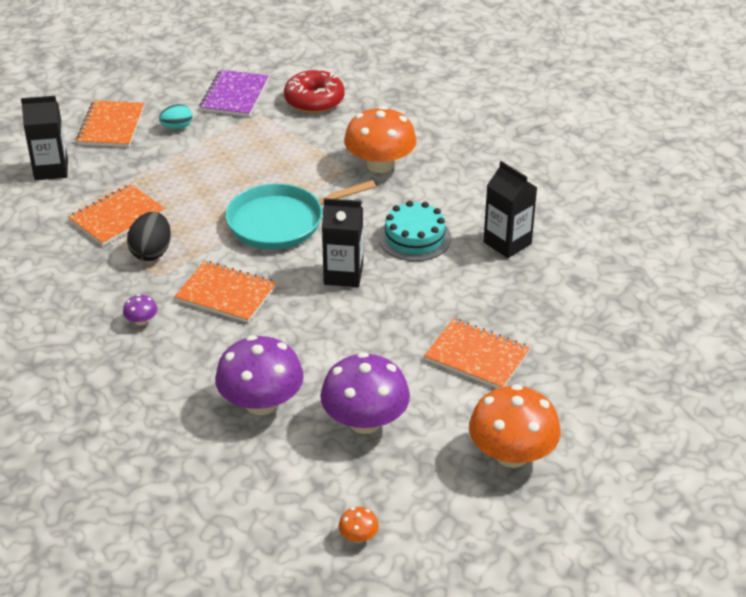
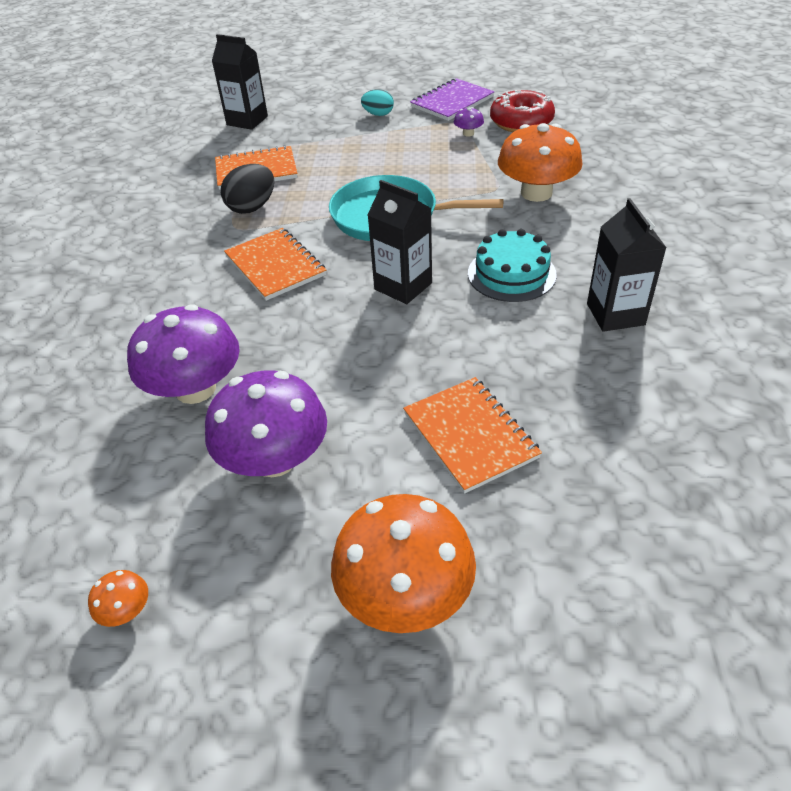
camera: 35 degrees right, 5 degrees up
orange notebook [76,100,144,147] -> none
purple mushroom [123,294,157,326] -> purple mushroom moved to [454,107,484,137]

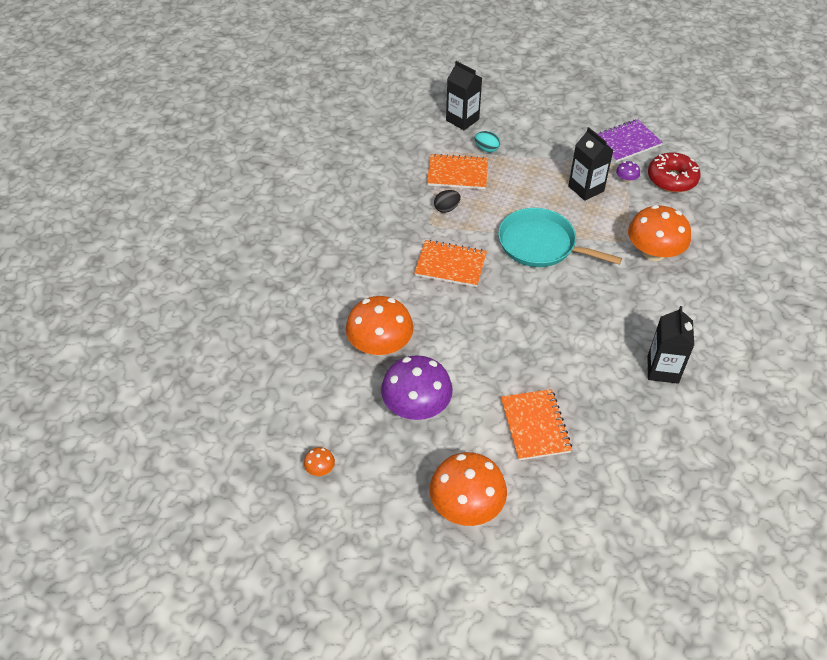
camera: 15 degrees right, 5 degrees up
purple mushroom [127,304,240,404] -> orange mushroom [346,296,414,356]
black egg [221,164,274,214] -> black egg [434,190,460,213], size x0.67
orange notebook [224,228,326,301] -> orange notebook turned 60 degrees counterclockwise [414,240,487,287]
turquoise egg [361,89,394,116] -> turquoise egg moved to [475,131,500,152]
black carton [368,180,432,304] -> black carton moved to [568,127,613,201]
turquoise cake [468,229,557,302] -> none

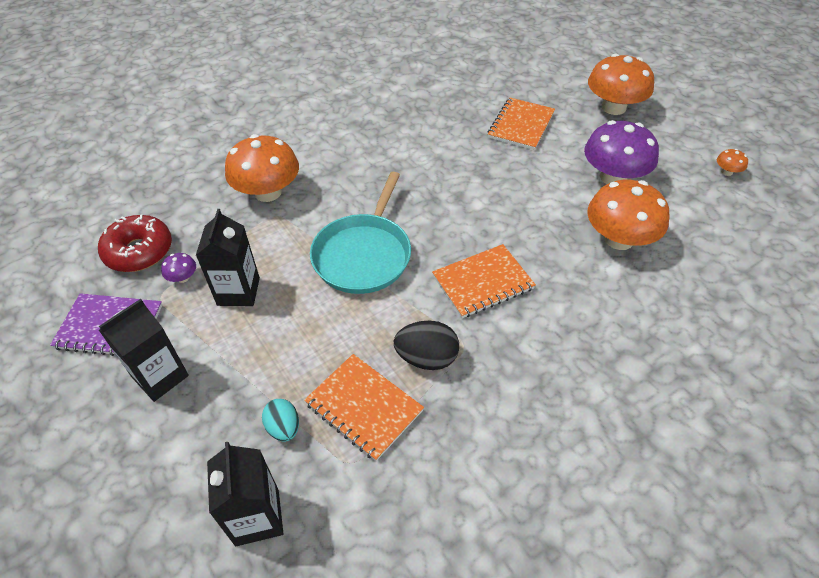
camera: 145 degrees left, 0 degrees up
orange notebook [414,240,487,287] -> orange notebook turned 75 degrees counterclockwise [432,244,536,318]
black egg [434,190,460,213] -> black egg [394,321,459,370], size x1.50
turquoise pan [498,208,622,267] -> turquoise pan turned 45 degrees clockwise [310,172,411,294]
black carton [648,306,694,384] -> black carton moved to [99,299,189,402]

